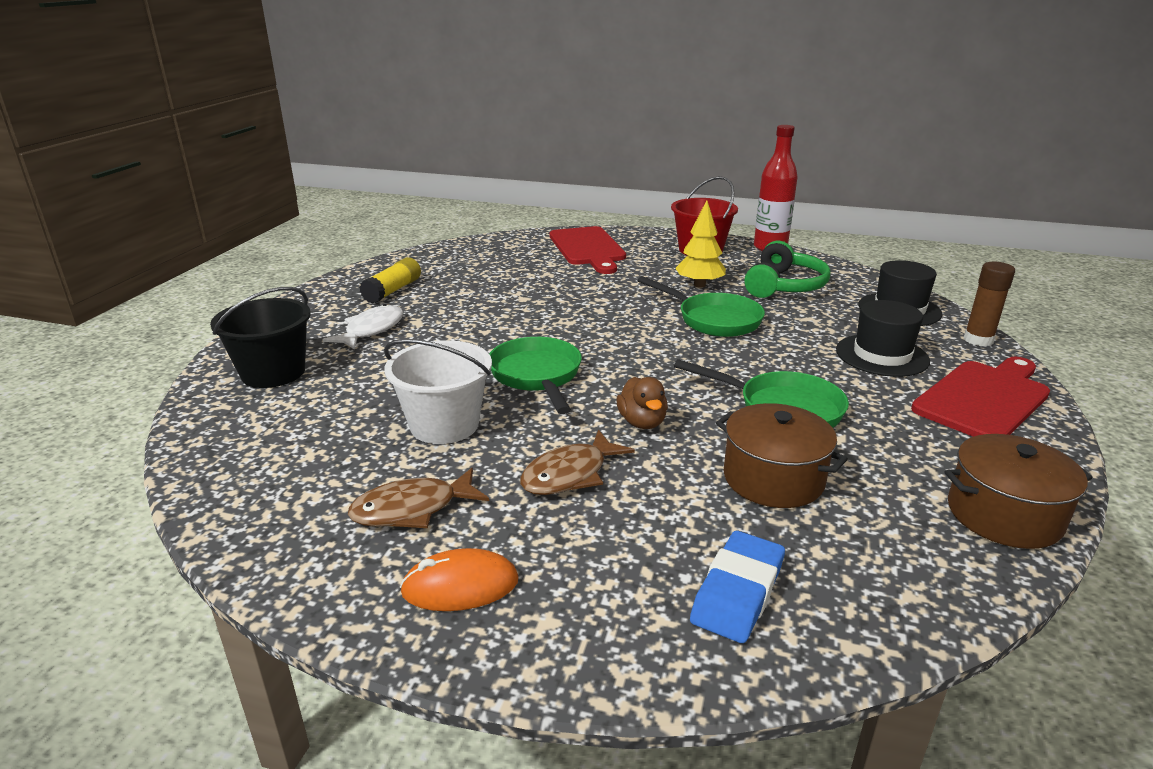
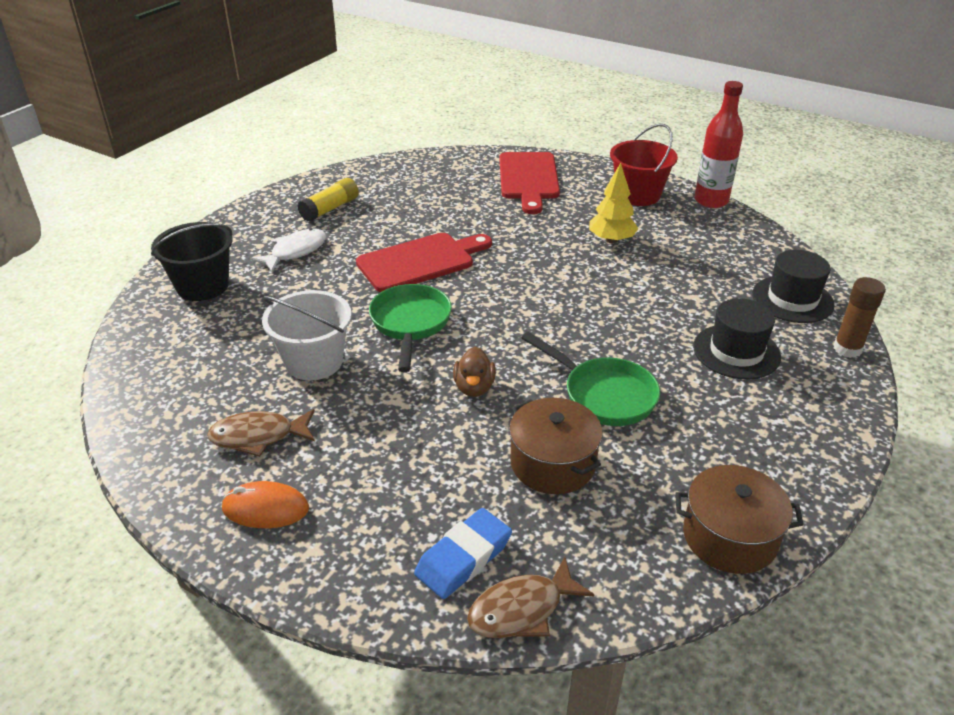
camera: 15 degrees right, 10 degrees up
brown fish [520,429,635,495] -> brown fish moved to [467,557,595,638]
green pan [638,276,765,337] -> none
green headphones [744,241,830,298] -> none
red cutting board [911,356,1050,437] -> red cutting board moved to [356,233,492,292]

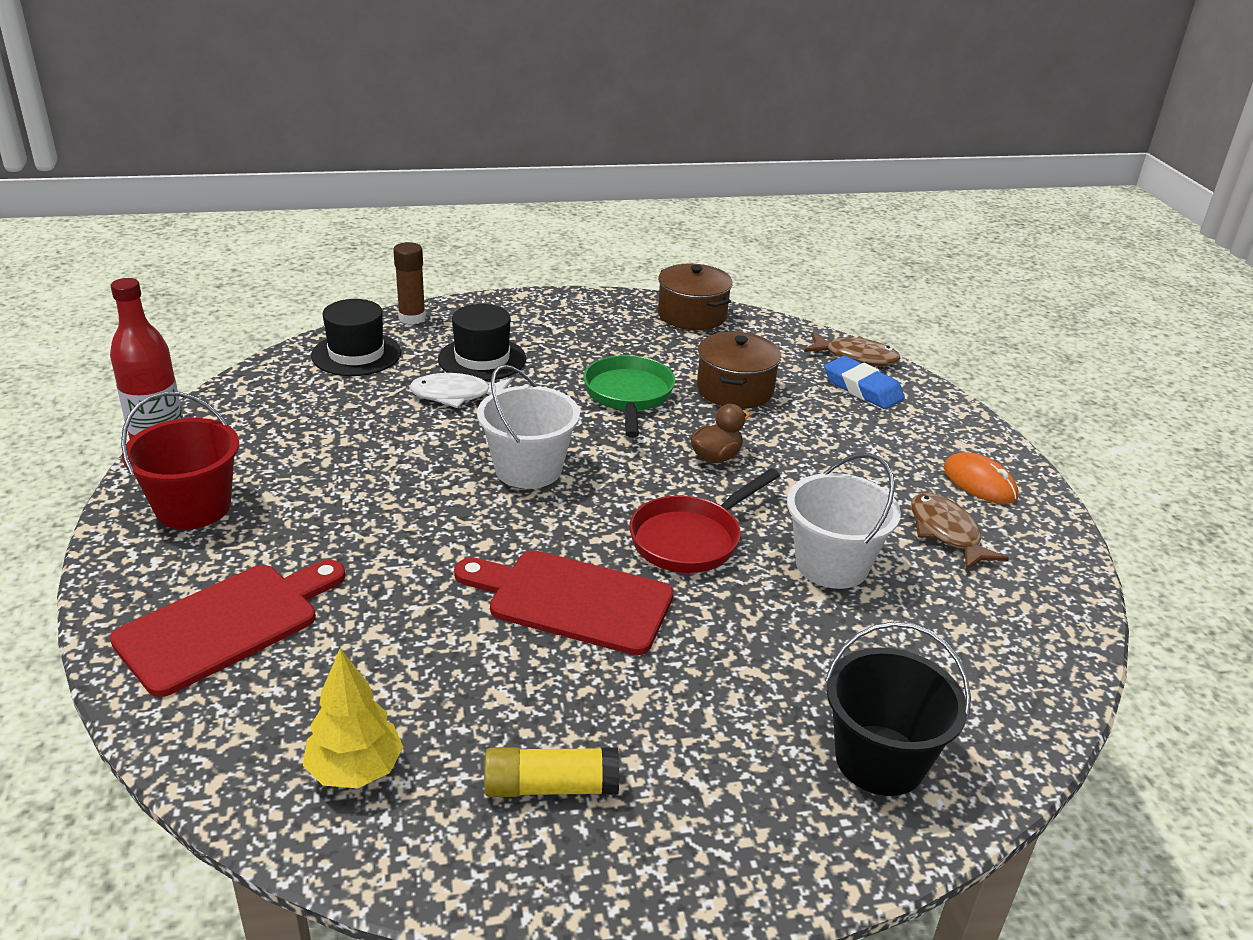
camera: 135 degrees left, 5 degrees down
brown fish [207,409,315,457] -> brown fish turned 150 degrees counterclockwise [911,493,1009,570]
white fish [250,228,326,272] -> white fish moved to [409,373,512,408]
green pan [369,284,452,372] -> red pan [629,468,780,573]
blue eraser [414,508,512,599] -> blue eraser turned 45 degrees clockwise [824,356,905,409]
yellow tree [589,163,638,243] -> yellow tree moved to [303,648,403,788]
none -> white bucket [477,365,580,489]

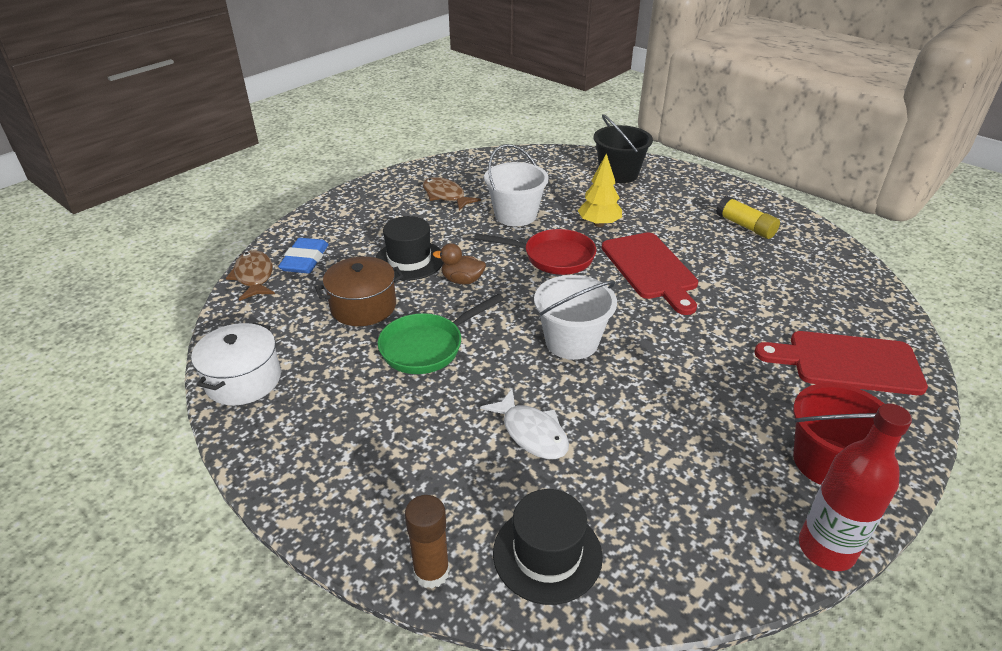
camera: 125 degrees left, 5 degrees up
yellow tree [303,648,403,788] -> yellow tree moved to [578,153,622,227]
black hat [438,304,526,381] -> black hat moved to [375,216,444,281]
brown pot [658,264,733,330] -> white pot [191,323,281,405]
brown fish [911,493,1009,570] -> brown fish turned 105 degrees clockwise [423,177,481,211]
orange mouse [944,452,1018,504] -> none

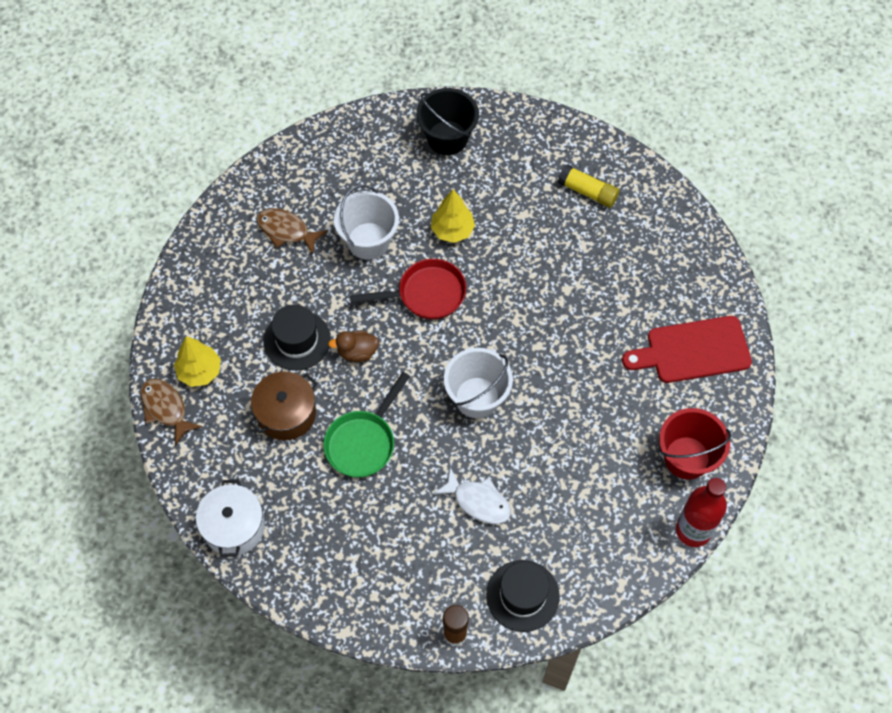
camera: 20 degrees left, 25 degrees up
blue eraser [278,238,328,274] -> yellow tree [174,336,221,387]
red cutting board [602,232,698,315] -> none

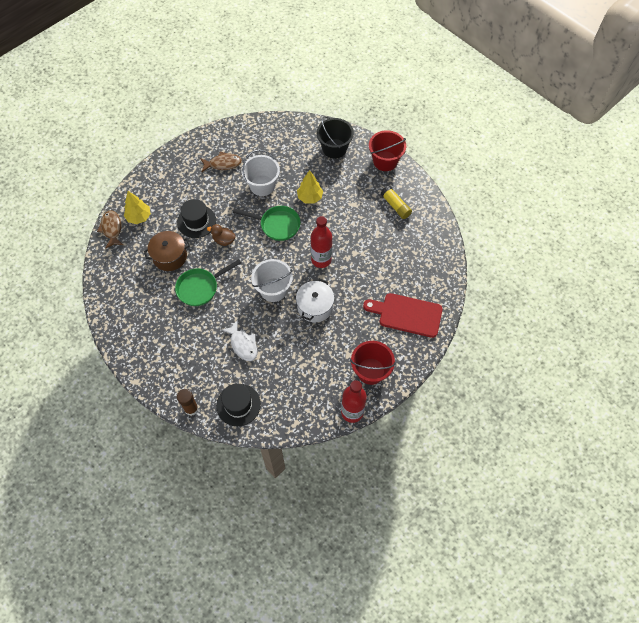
camera: 25 degrees right, 0 degrees up
white pot [196,480,265,557] -> white pot moved to [296,279,334,322]
brown fish [257,208,327,254] -> brown fish turned 120 degrees clockwise [200,151,242,172]
red pan [350,259,466,320] -> green pan [233,206,301,241]
none -> red bottle [311,216,332,268]
none -> red bucket [369,130,406,171]

